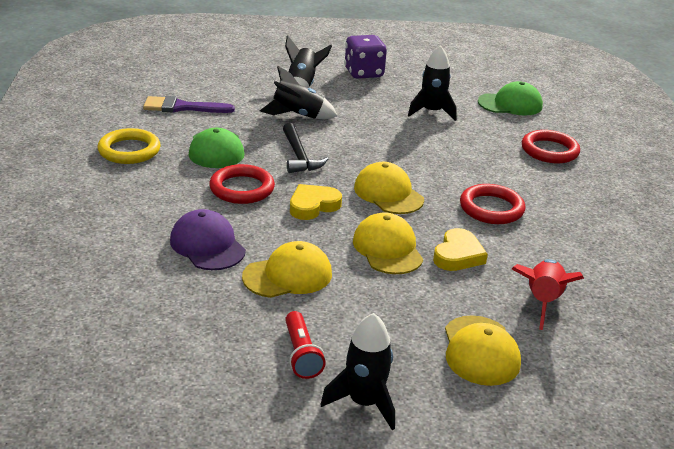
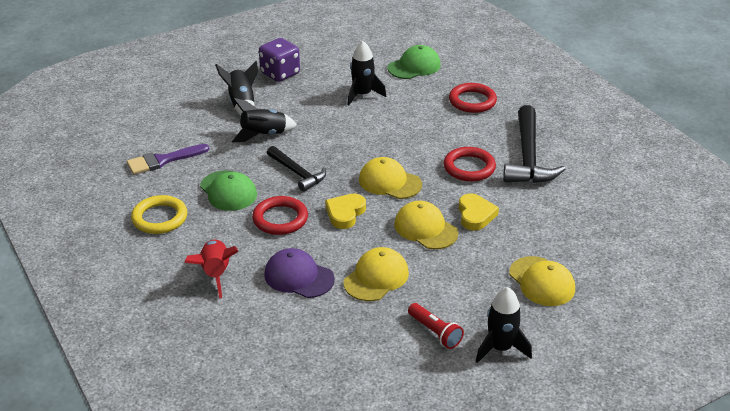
camera: 25 degrees left, 5 degrees up
red rocket [512,259,584,330] -> red rocket moved to [184,240,238,299]
none -> black hammer [503,105,565,183]

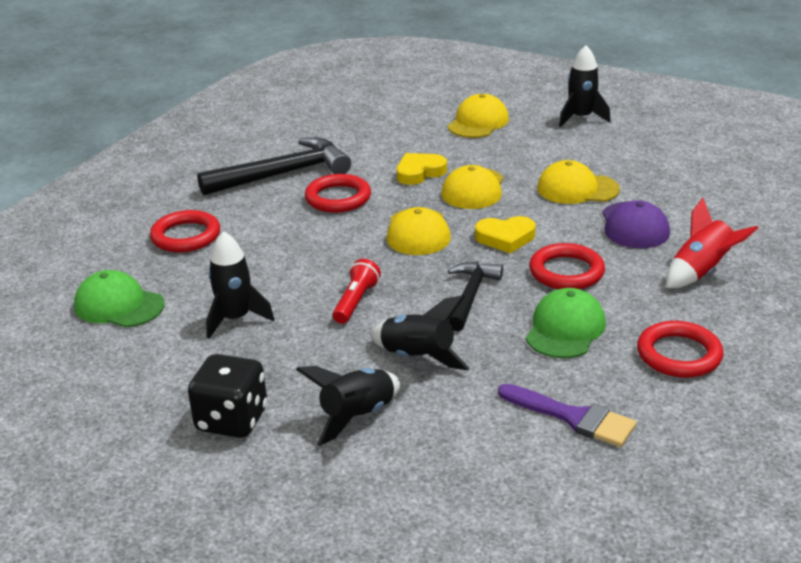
camera: 120 degrees left, 5 degrees down
yellow ring [131,195,187,234] -> red ring [637,321,723,378]
purple dice [259,38,300,82] -> black dice [188,354,267,438]
red flashlight [408,303,464,349] -> red flashlight moved to [332,259,381,324]

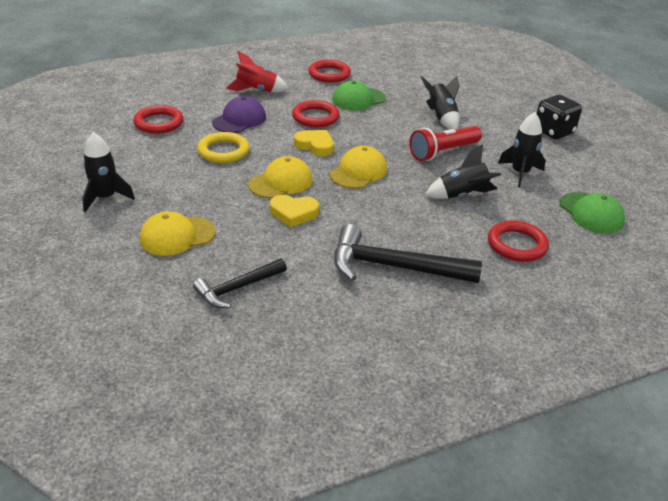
camera: 145 degrees left, 5 degrees up
black rocket [296,366,401,446] -> black rocket moved to [425,144,501,199]
red ring [305,174,371,213] -> red ring moved to [133,105,183,134]
red flashlight [332,259,381,324] -> red flashlight [409,126,482,161], size x1.53
black hammer [448,262,503,331] -> black hammer moved to [193,258,287,308]
purple brush [498,384,637,447] -> none
yellow cap [537,160,620,204] -> yellow ring [197,132,250,163]

